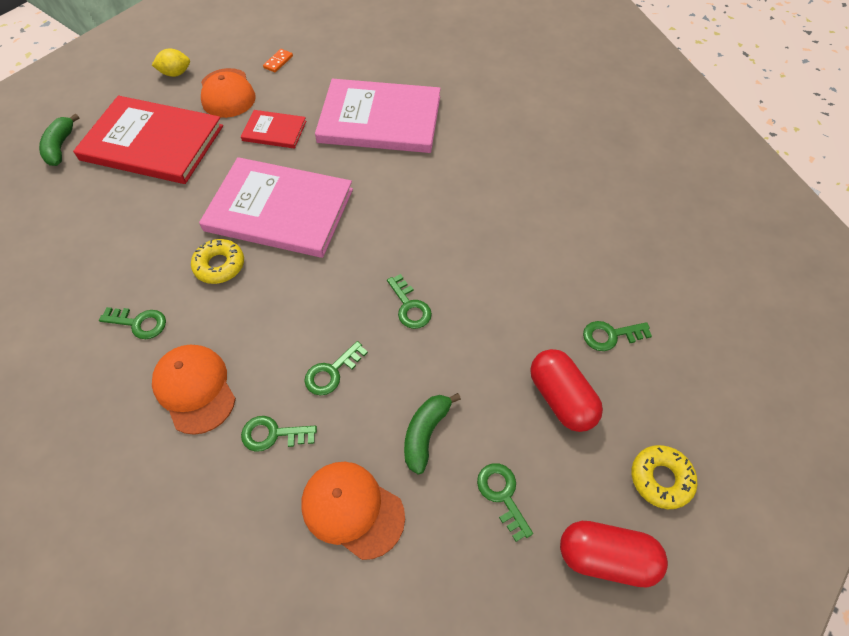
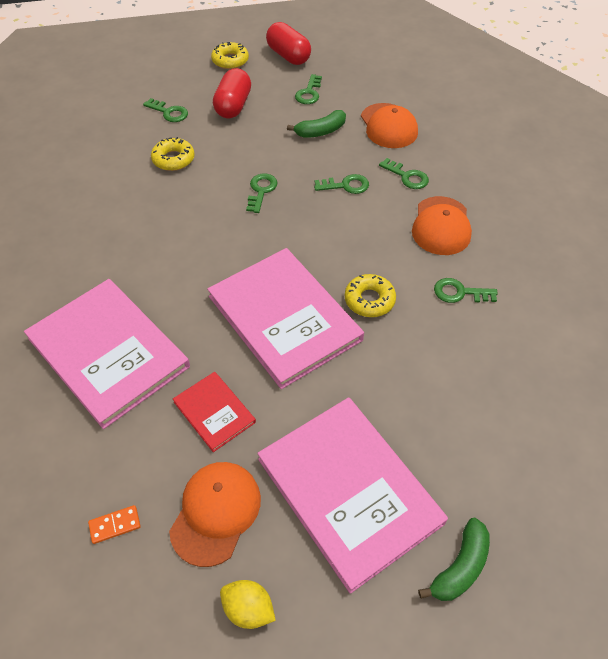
camera: 140 degrees left, 5 degrees down
red book [73,96,223,184] -> pink book [257,397,448,594]
green key [99,307,166,339] -> green key turned 45 degrees counterclockwise [434,278,498,303]
none -> yellow donut [151,137,195,171]

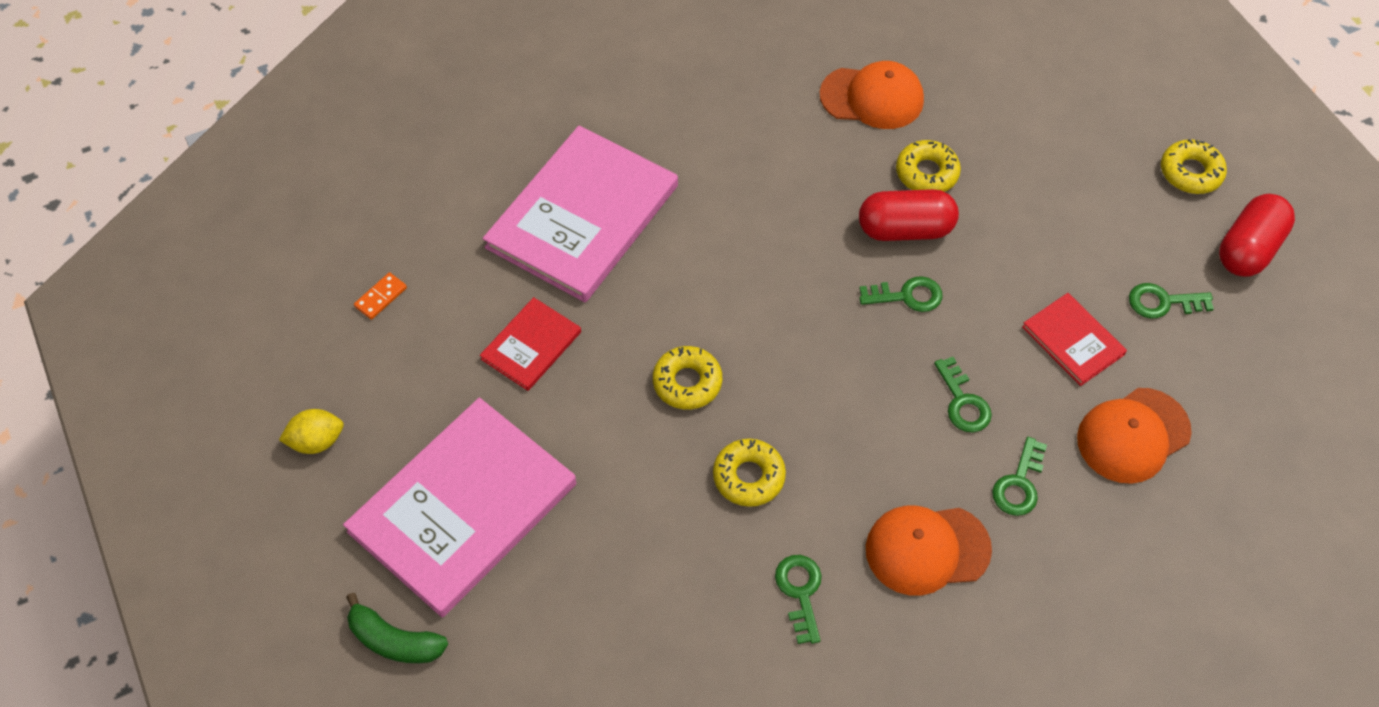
camera: 75 degrees right, 5 degrees up
orange domino [88,505,141,544] -> orange domino turned 75 degrees clockwise [354,272,407,320]
green key [143,98,188,122] -> none
orange cap [169,462,261,567] -> orange cap moved to [820,61,924,129]
pink book [207,248,364,389] -> yellow donut [653,346,722,410]
red capsule [213,68,251,118] -> red capsule moved to [859,189,959,241]
yellow lemon [220,580,276,629] -> yellow lemon turned 60 degrees clockwise [279,409,344,454]
green banana [287,110,346,138] -> red book [1022,293,1127,386]

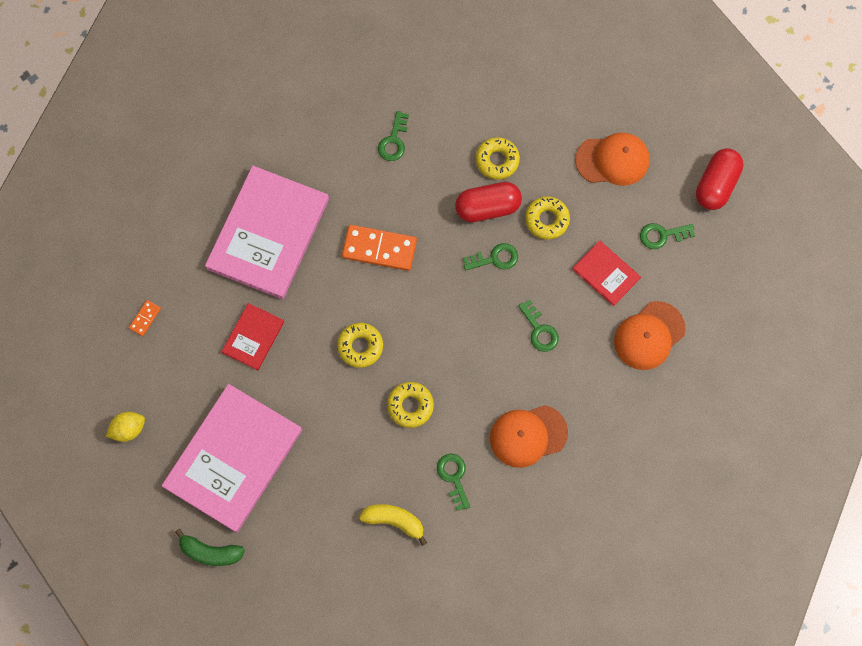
camera: 10 degrees left, 15 degrees up
orange cap [820,61,924,129] -> orange cap moved to [575,133,650,186]
green key [992,437,1047,516] -> green key moved to [378,111,409,161]
yellow donut [1161,139,1227,194] -> yellow donut moved to [525,197,570,239]
none -> orange domino [342,225,417,271]
none -> yellow banana [359,504,427,546]

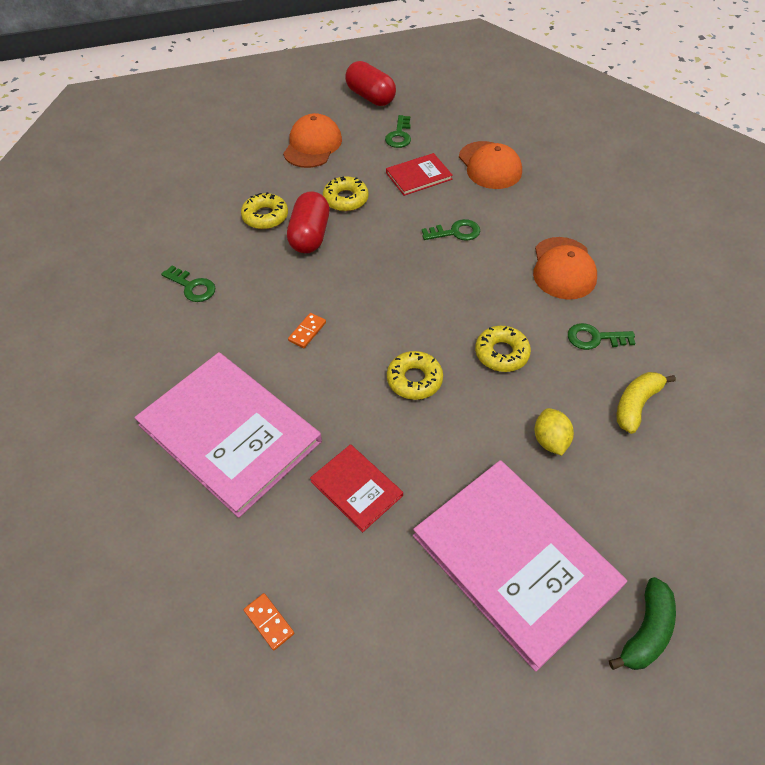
camera: 70 degrees left, 20 degrees down
yellow lemon [106,412,145,442] -> yellow lemon moved to [535,408,574,456]
orange domino [342,225,417,271] -> orange domino [288,313,326,348], size x0.48
green key [463,243,518,271] -> none

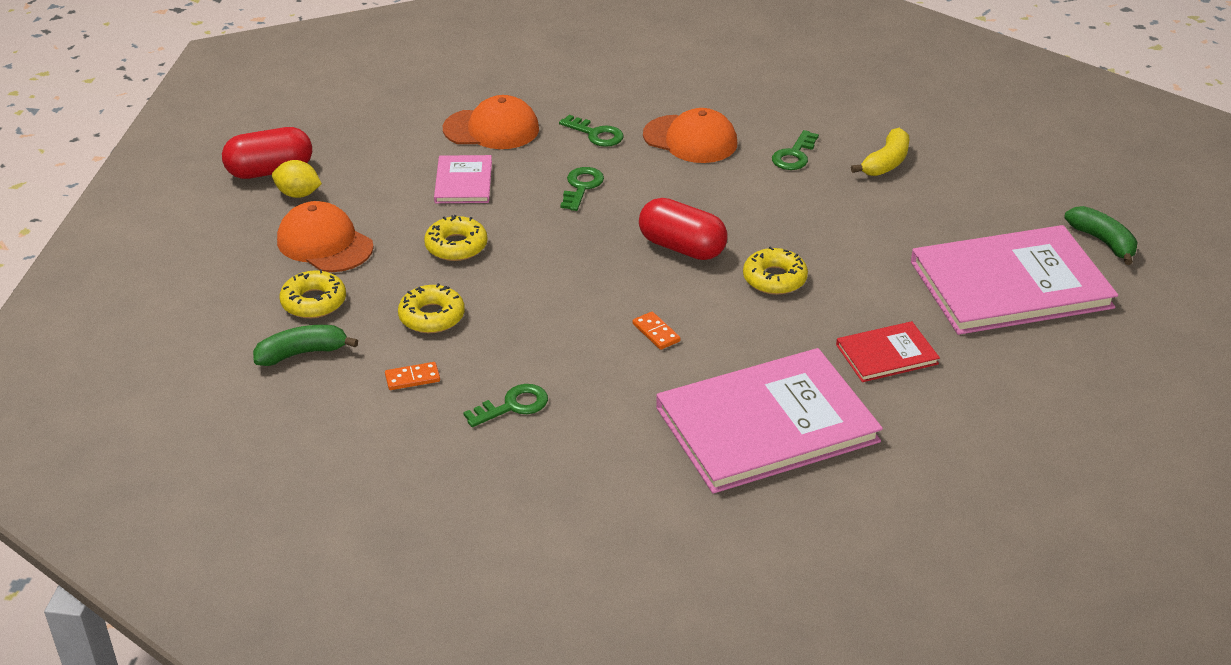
camera: 65 degrees left, 15 degrees down
orange domino [244,593,294,651] -> orange domino moved to [385,362,440,390]
red capsule [287,191,329,253] -> red capsule moved to [639,198,727,260]
green key [385,115,411,148] -> green key moved to [559,115,623,147]
red book [386,153,453,196] -> pink book [434,155,492,203]
yellow donut [475,326,531,372] -> yellow donut moved to [280,269,346,318]
yellow lemon [535,408,574,456] -> yellow lemon moved to [272,160,322,198]
yellow banana [617,372,676,434] -> yellow banana turned 120 degrees counterclockwise [851,128,909,176]
none -> green banana [253,325,358,366]

